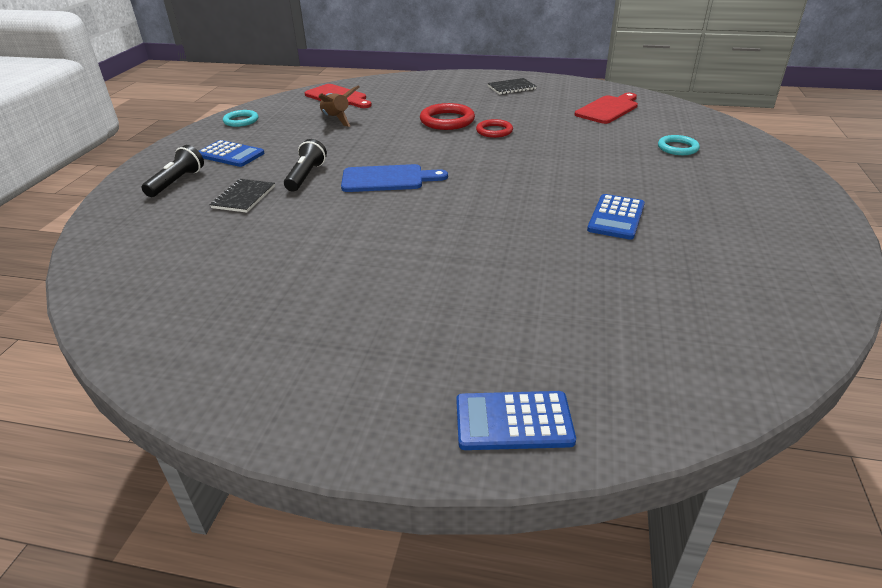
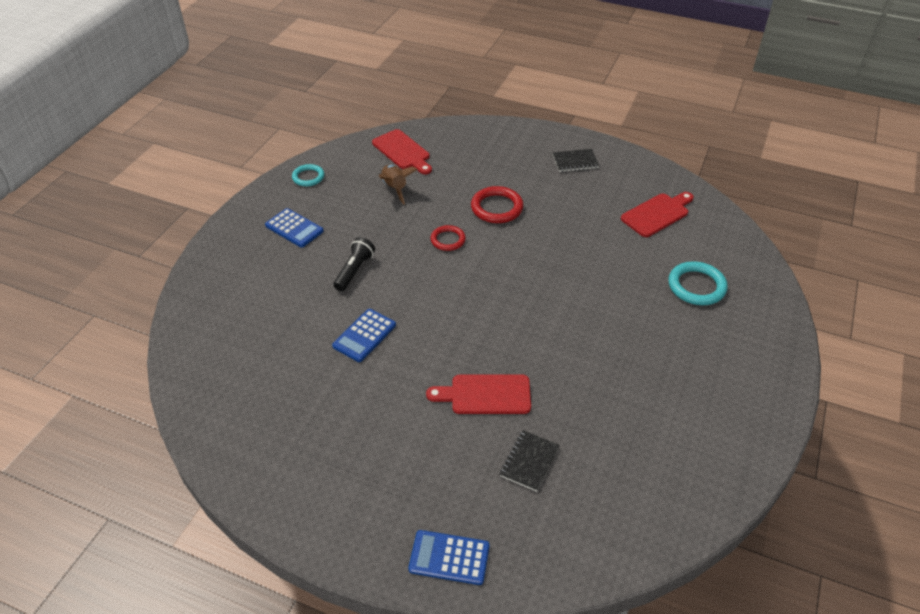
camera: 10 degrees right, 10 degrees up
black flashlight [141,145,204,197] -> none
black notebook [210,179,275,213] -> black notebook moved to [500,430,560,492]
blue cutting board [341,164,448,192] -> none
red ring [476,119,513,138] -> red ring moved to [430,225,466,251]
blue calculator [587,194,645,240] -> blue calculator moved to [332,309,396,362]
turquoise ring [658,135,700,155] -> turquoise ring [668,261,728,305], size x1.55
none -> red cutting board [426,374,531,414]

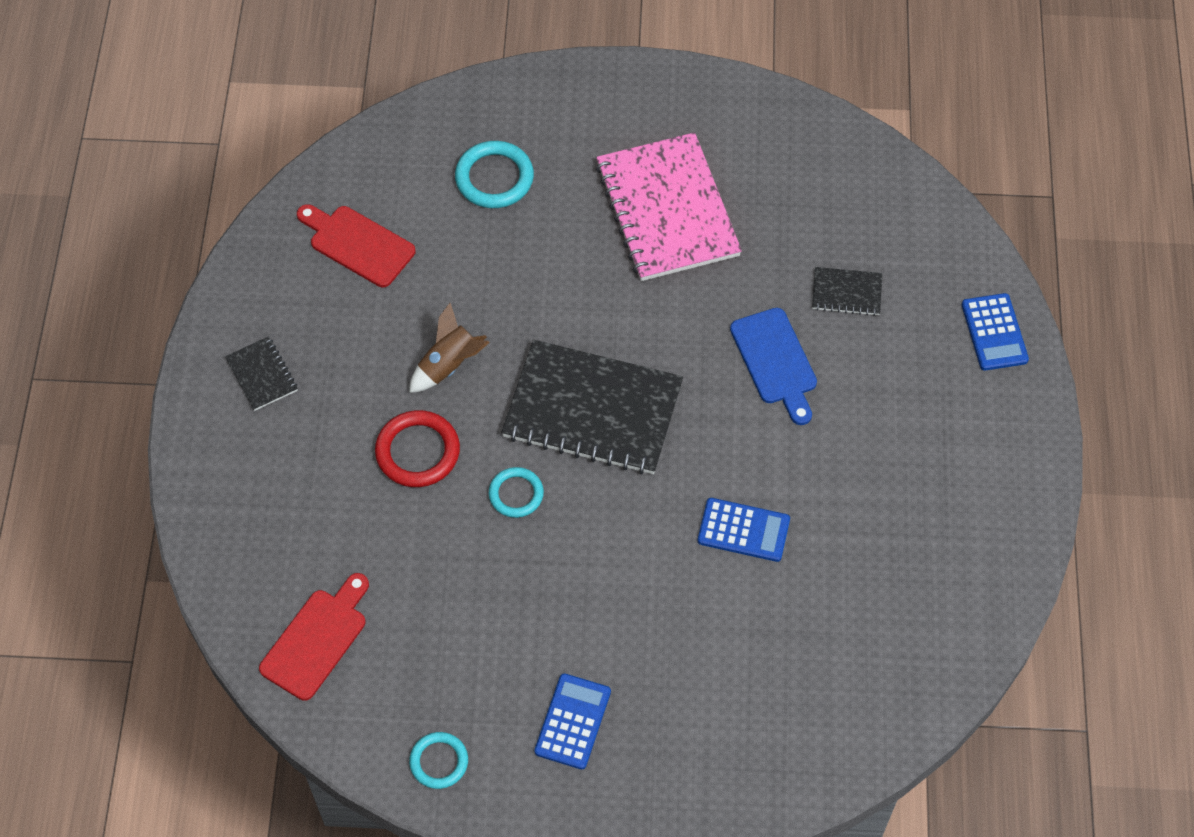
camera: 110 degrees left, 15 degrees up
black flashlight [334,237,375,291] -> none
brown rocket [379,165,418,205] -> brown rocket moved to [409,303,490,393]
red cutting board [426,374,531,414] -> blue cutting board [730,308,817,425]
red ring [430,225,466,251] -> turquoise ring [489,467,544,518]
none -> black notebook [501,340,683,474]
none -> pink notebook [596,132,742,281]

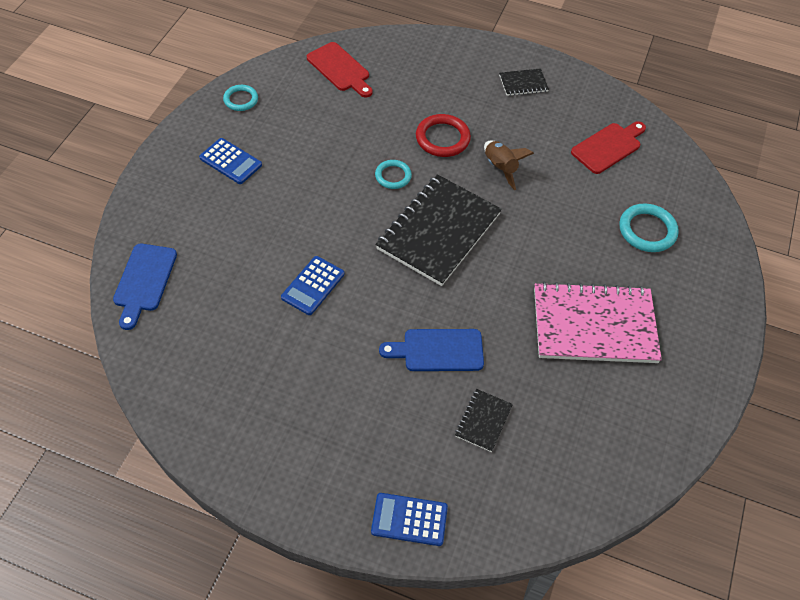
camera: 105 degrees right, 5 degrees down
none -> blue cutting board [113,244,177,330]

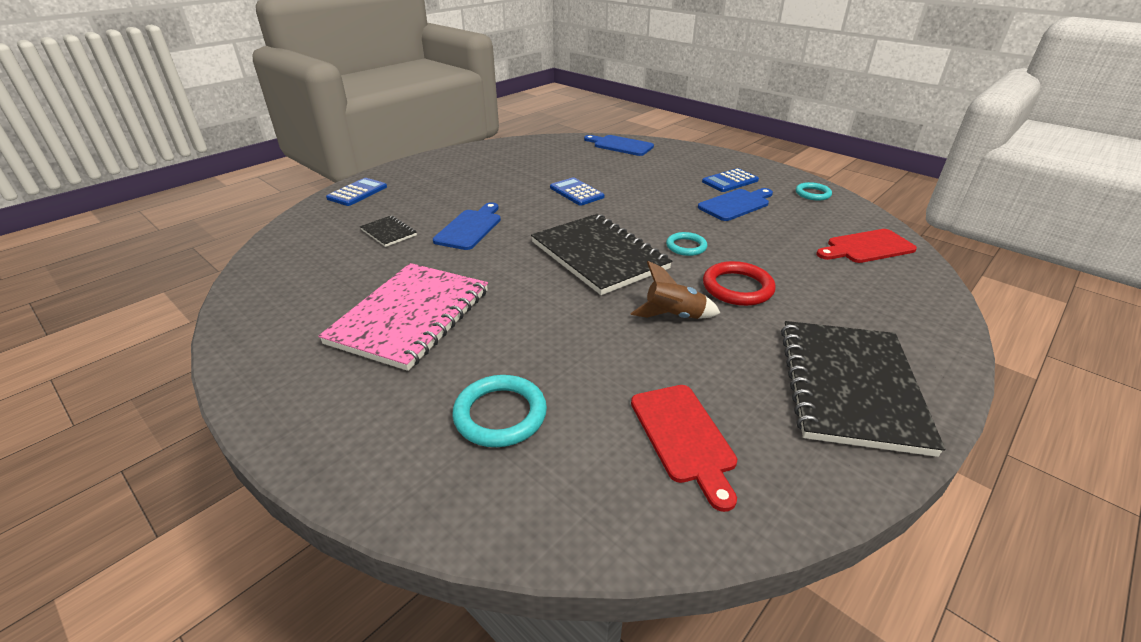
camera: 115 degrees right, 20 degrees down
black notebook [499,68,549,96] -> black notebook [781,321,945,457], size x2.26
none -> blue cutting board [698,188,773,221]

